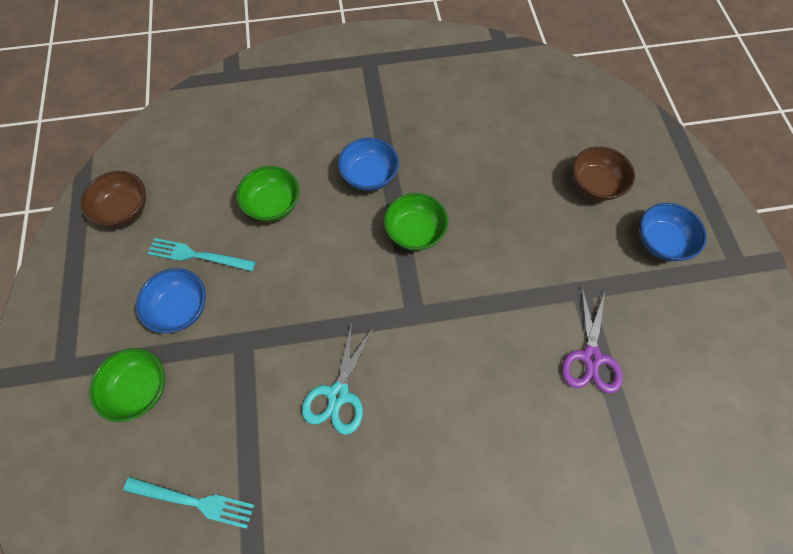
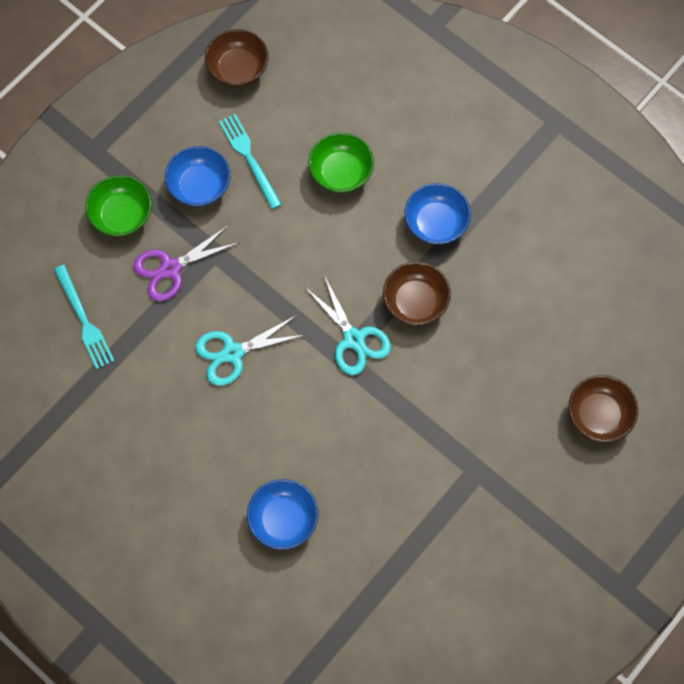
camera: 50 degrees right, 5 degrees up
green bowl [384,193,448,251] -> brown bowl [383,262,451,325]
purple scissors [562,288,622,394] -> purple scissors moved to [134,225,240,301]
blue bowl [640,203,707,261] -> blue bowl moved to [247,479,318,550]
none -> turquoise scissors [305,275,391,375]

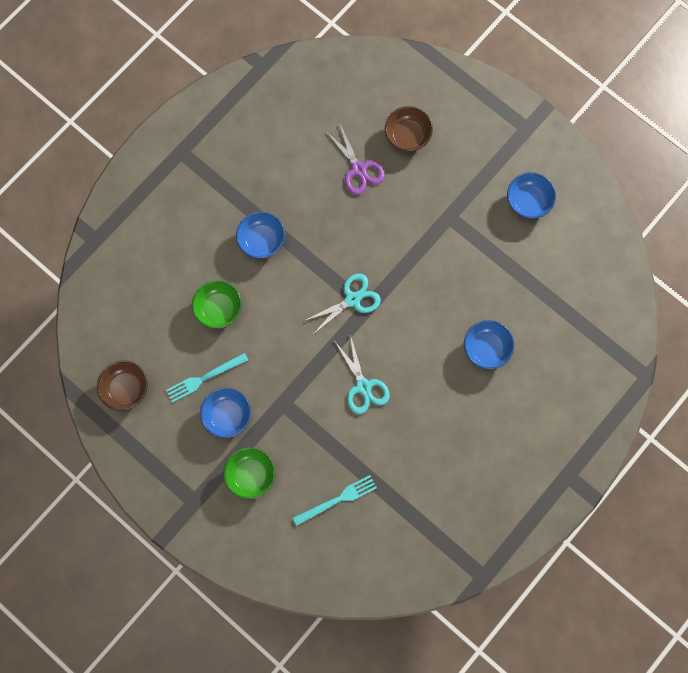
camera: 90 degrees left, 5 degrees up
purple scissors [134,225,240,301] -> purple scissors moved to [327,124,385,194]
brown bowl [383,262,451,325] -> none
none -> blue bowl [507,172,556,219]

